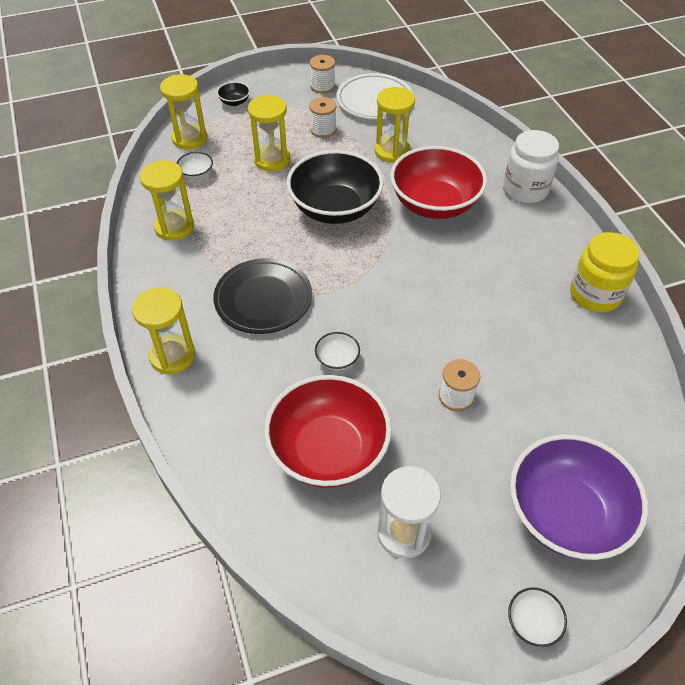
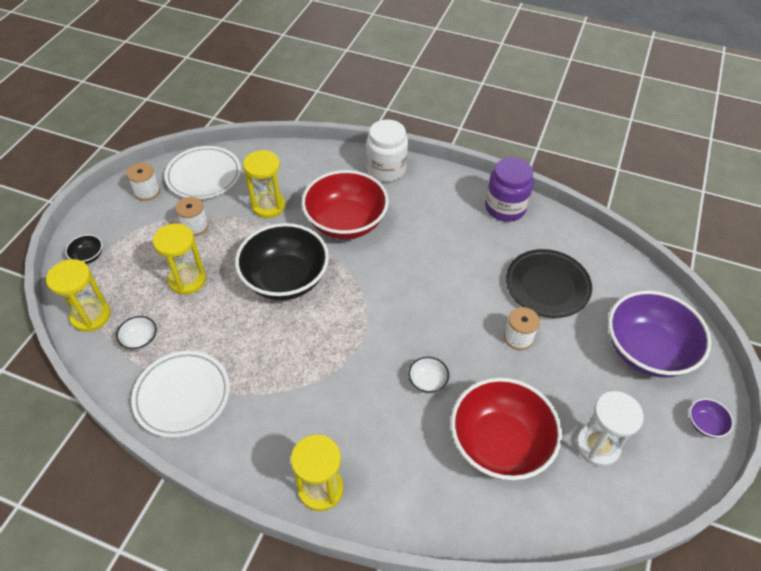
camera: 50 degrees left, 0 degrees up
yellow hourglass [140,160,194,241] -> white plate [131,351,230,438]
black plate [213,258,312,334] -> black plate moved to [506,249,592,318]
white bowl [508,587,567,647] -> purple bowl [689,398,734,438]
yellow jar [570,232,639,312] -> purple jar [485,157,534,222]

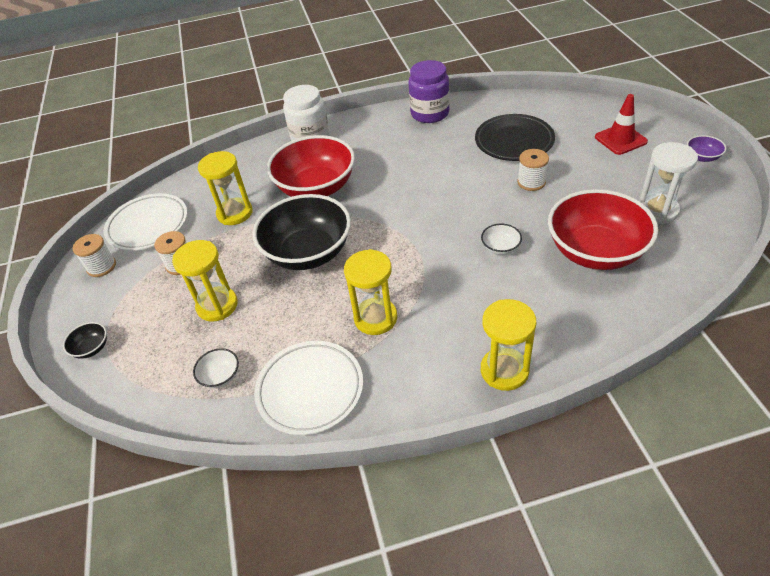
camera: 30 degrees left, 5 degrees down
yellow hourglass [46,259,111,332] -> yellow hourglass moved to [344,249,397,335]
purple bowl [608,290,711,378] -> red traffic cone [595,94,648,155]

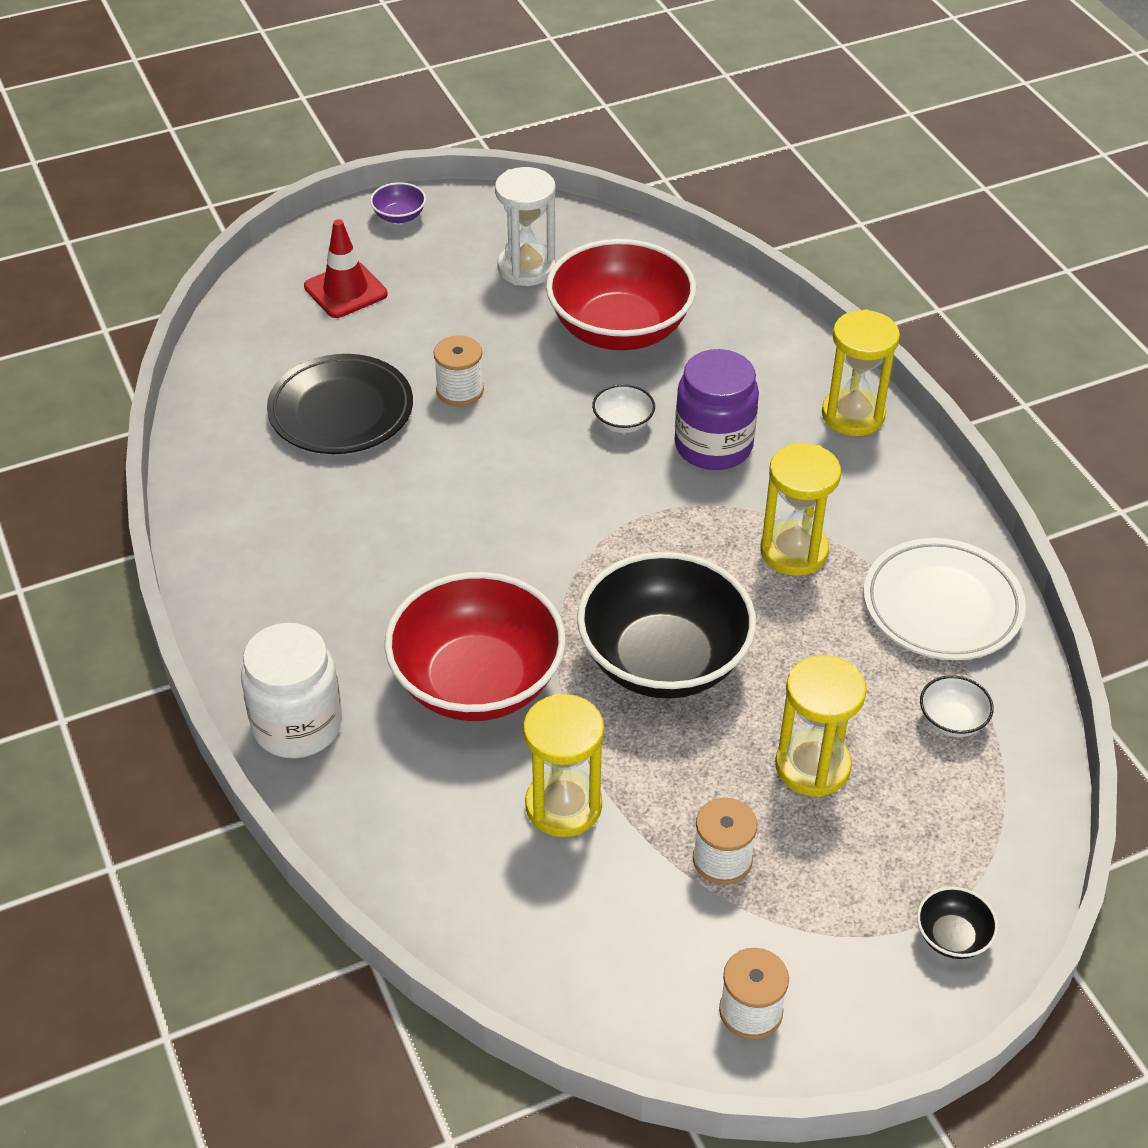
camera: 105 degrees left, 0 degrees up
white plate [103,193,188,251] -> none
purple jar [408,60,450,123] -> purple jar moved to [675,349,759,470]

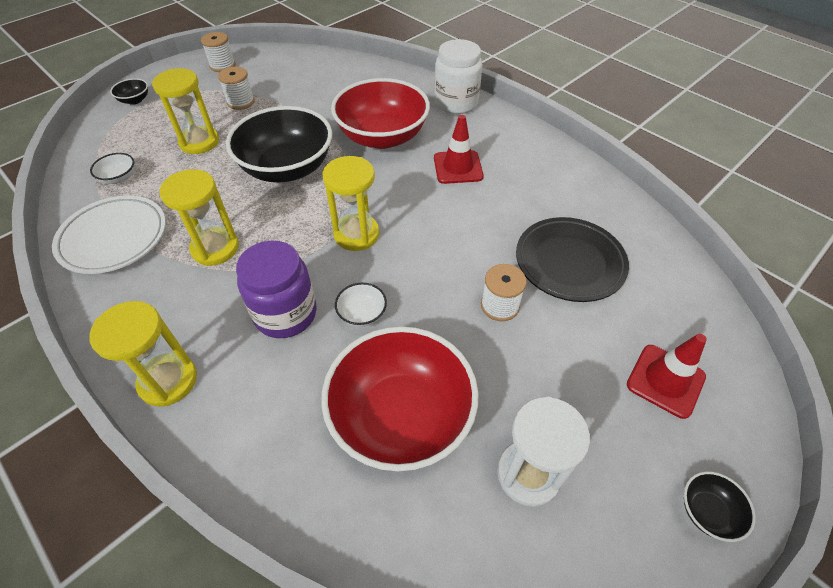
camera: 160 degrees right, 5 degrees up
purple bowl [370,182,426,223] -> black bowl [684,471,756,542]
yellow hourglass [523,694,604,837] -> yellow hourglass moved to [323,156,379,251]
none -> red traffic cone [434,115,484,184]

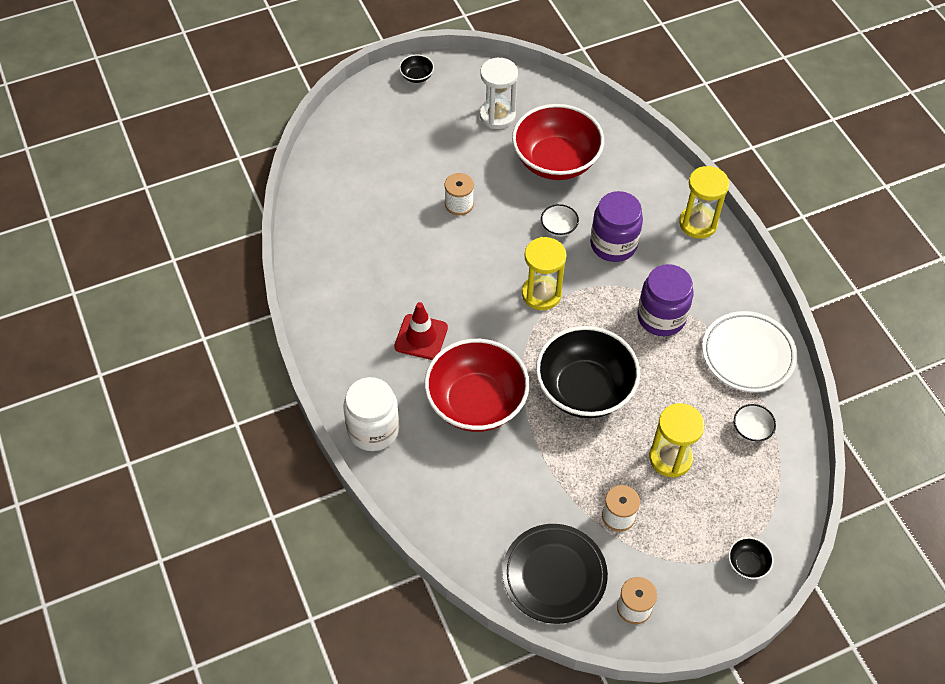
camera: 160 degrees left, 5 degrees up
yellow hourglass [160,169,239,266] -> purple jar [637,264,693,336]
black plate [516,217,629,302] -> black plate moved to [502,524,608,624]
red traffic cone [627,334,707,419] -> none

